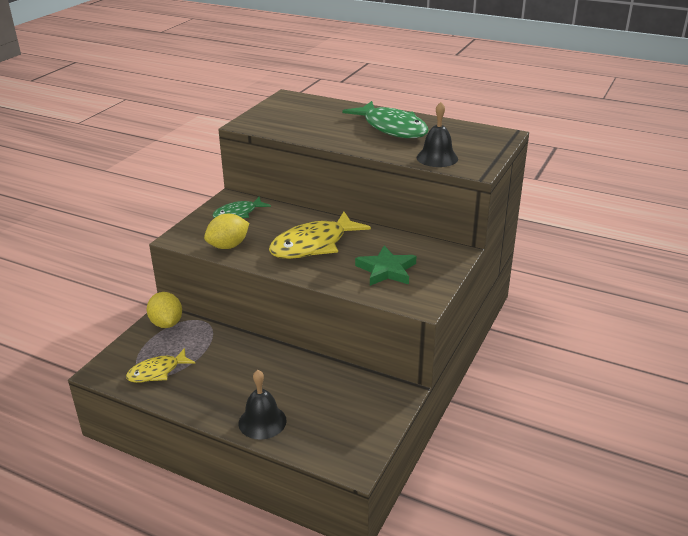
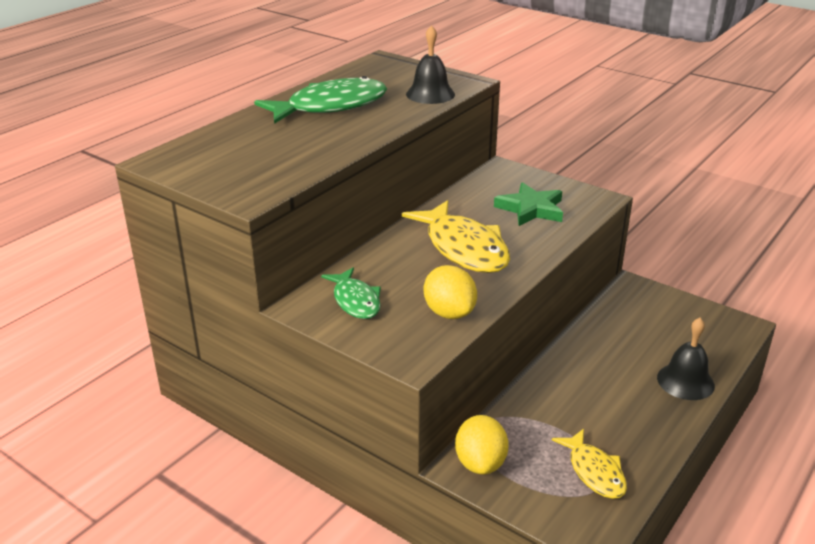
camera: 80 degrees left, 0 degrees up
yellow lemon [147,292,182,328] -> yellow lemon turned 75 degrees counterclockwise [455,415,509,475]

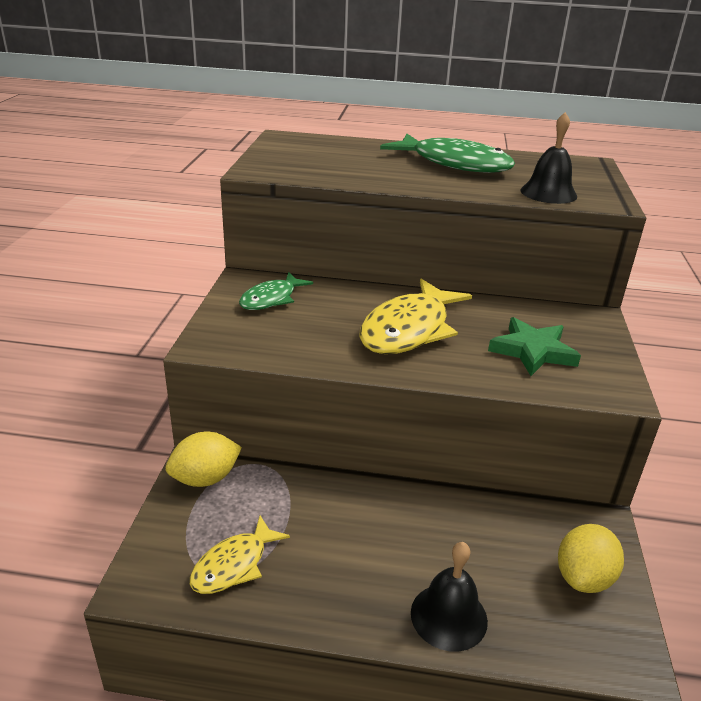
camera: 60 degrees right, 0 degrees up
yellow lemon [424,265,477,319] -> yellow lemon moved to [558,524,624,593]

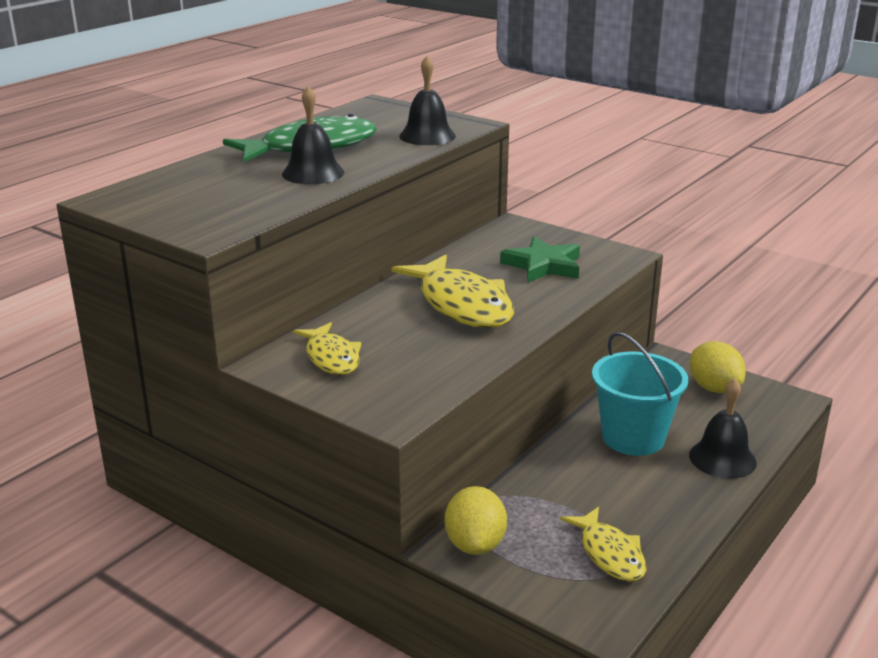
camera: 60 degrees left, 5 degrees down
green fish [239,272,313,310] -> yellow fish [293,322,362,375]
none -> black bell [282,86,344,184]
none -> turquoise bucket [592,332,688,456]

